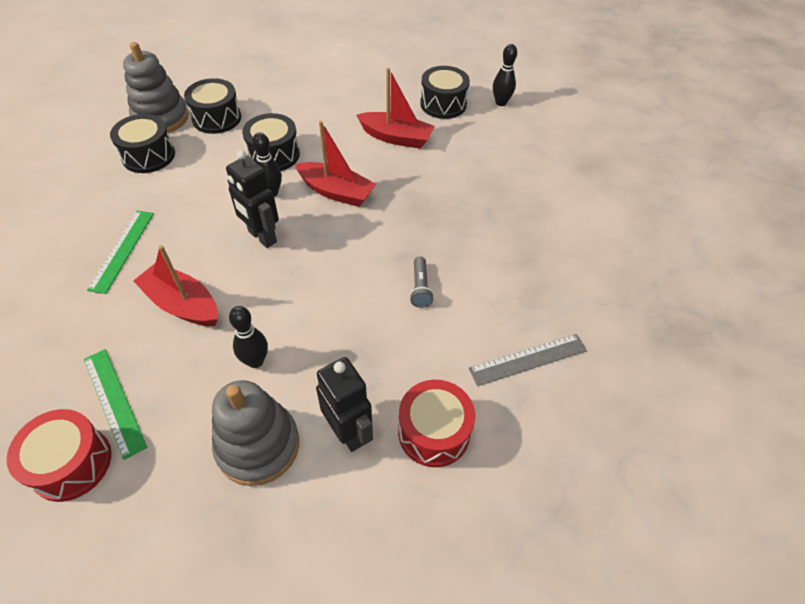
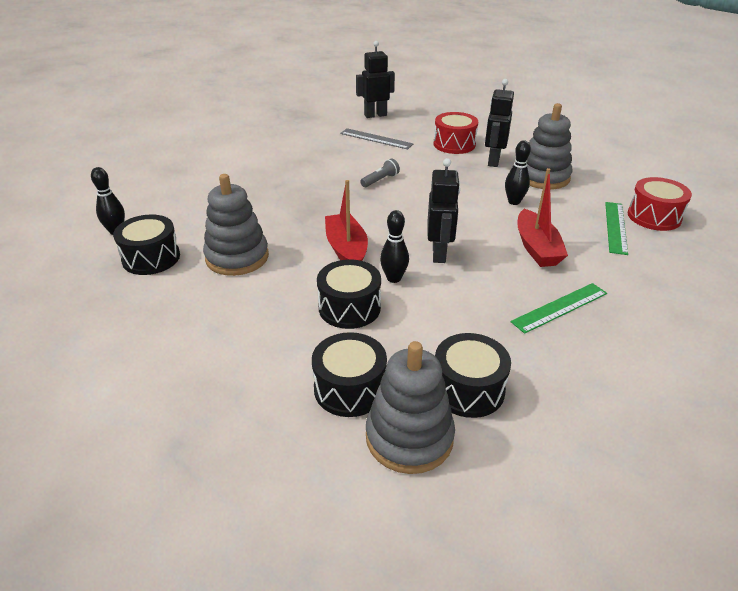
camera: 130 degrees left, 15 degrees down
red boat [357,68,435,149] -> grey stacking toy [203,174,269,276]
none -> black robot [356,41,395,118]

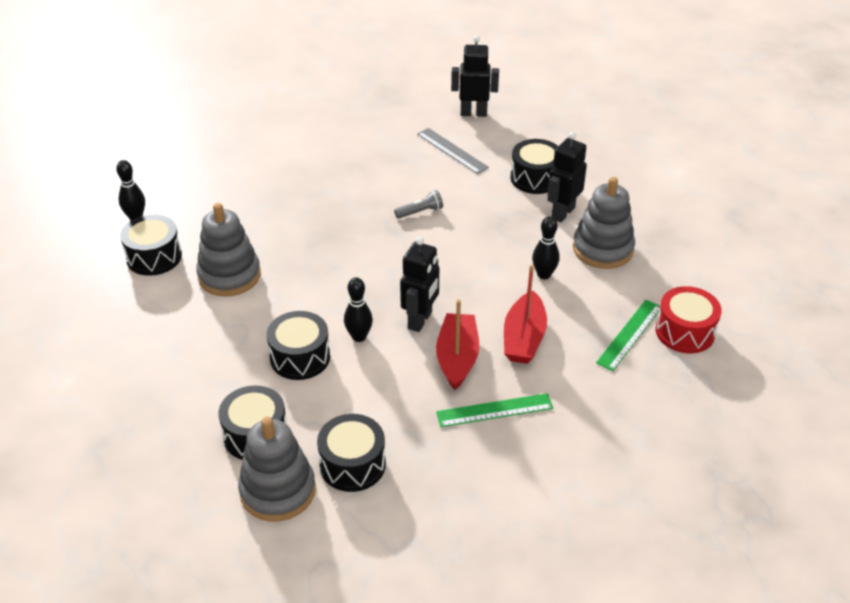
camera: 20 degrees right, 5 degrees up
red boat [325,180,368,261] -> red boat moved to [436,300,479,390]
red drum [434,112,478,154] -> black drum [511,139,558,194]

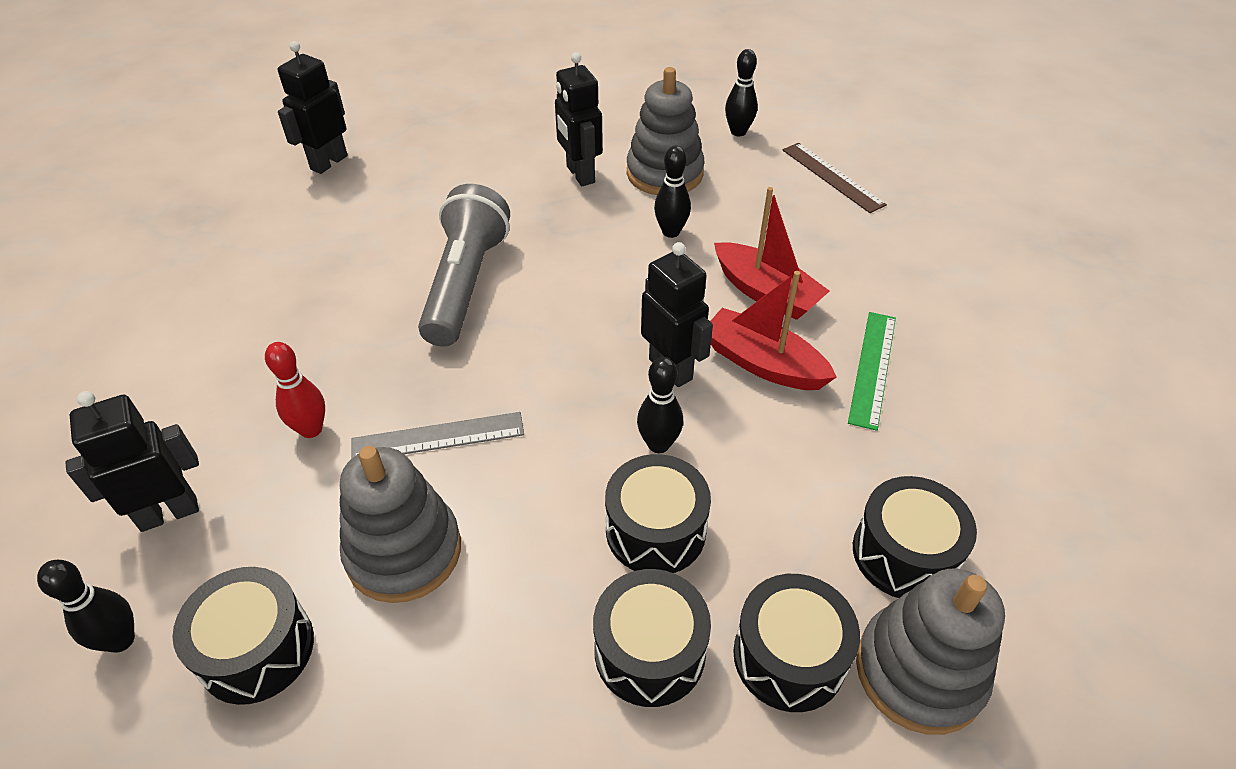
camera: 60 degrees left, 5 degrees up
grey flashlight [394,190,443,219] -> grey flashlight [418,184,510,347], size x2.36
grey ruler [417,128,489,174] -> grey ruler moved to [352,412,524,458]
black drum [511,139,558,194] -> black drum moved to [593,569,711,707]
green ruler [596,300,660,371] -> none
red drum [656,286,722,353] -> brown ruler [783,143,887,213]
none -> black robot [65,391,199,532]
none -> red bowling pin [265,342,325,438]
none -> black bowling pin [725,49,758,136]

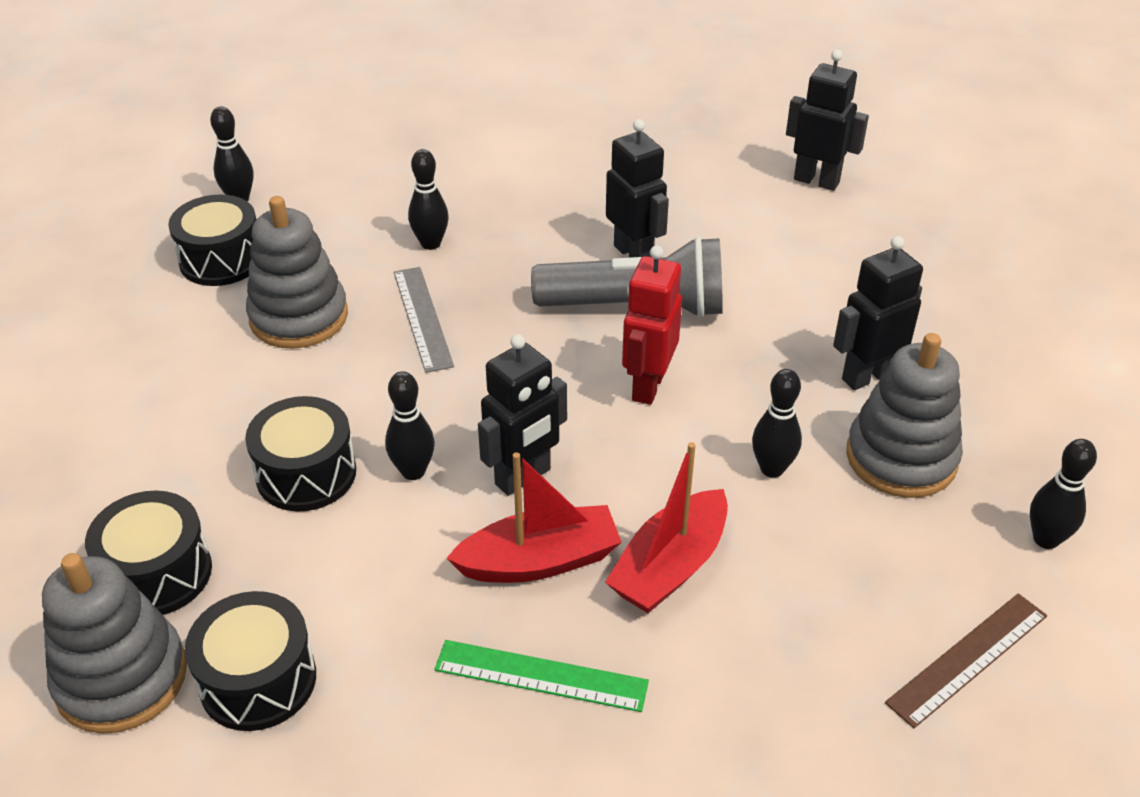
camera: 85 degrees right, 5 degrees down
black robot [65,391,199,532] -> black robot moved to [606,119,669,258]
red bowling pin [265,342,325,438] -> black bowling pin [408,149,449,250]
black drum [593,569,711,707] -> none
red boat [710,271,837,390] -> red boat turned 45 degrees clockwise [446,452,622,583]
none -> red robot [622,245,682,405]

